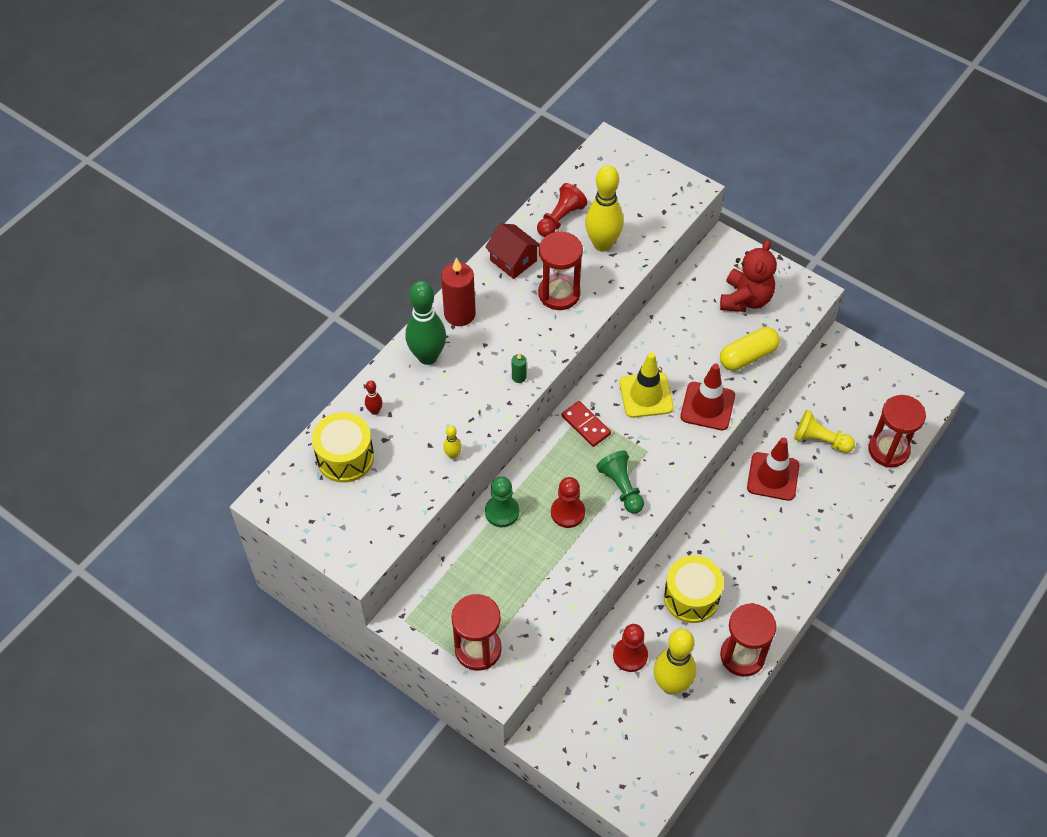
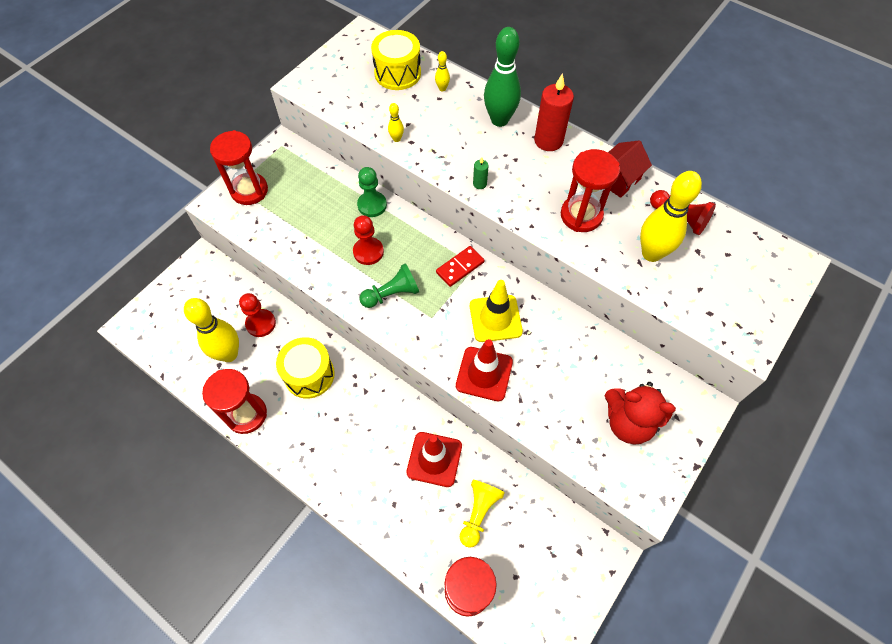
camera: 90 degrees right, 5 degrees up
red bowling pin [365,380,382,415] -> yellow bowling pin [435,51,450,91]
yellow capsule [720,327,780,371] -> none

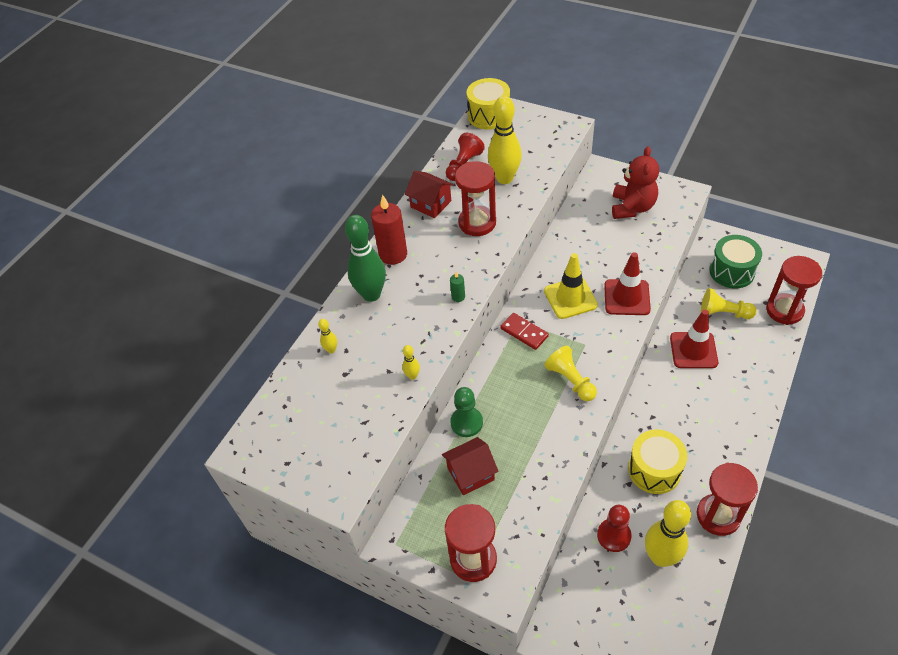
camera: 95 degrees left, 10 degrees down
red pawn [353,215,384,265] -> none
green pawn [360,263,419,308] -> yellow pawn [544,346,597,401]
yellow drum [371,30,421,90] -> yellow drum moved to [467,78,510,130]
none -> red house [442,437,498,495]
none -> green drum [709,235,762,289]

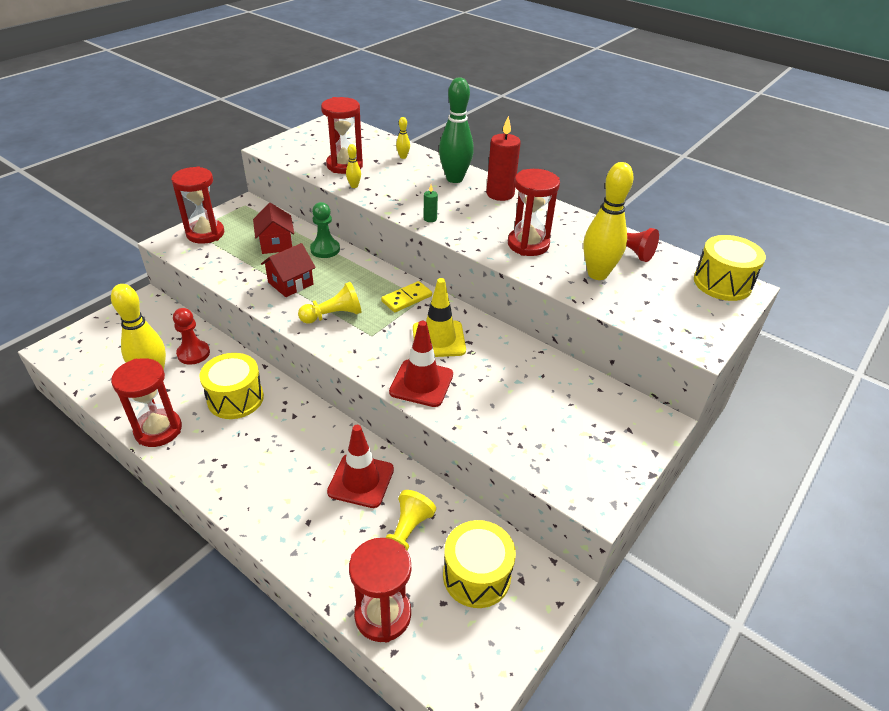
camera: 95 degrees right, 10 degrees down
red house [405,170,454,218] -> red house moved to [261,243,316,297]
red domino [500,313,549,350] -> yellow domino [381,281,432,312]
red teddy bear [612,146,659,219] -> none
green drum [709,235,762,289] -> yellow drum [443,520,516,608]
none -> red hourglass [321,97,363,174]

